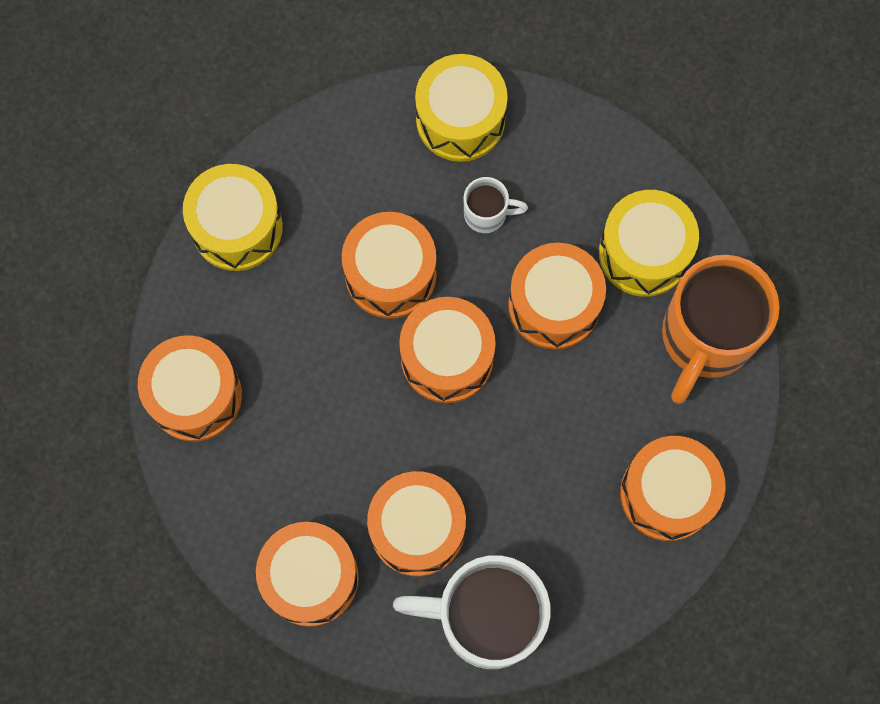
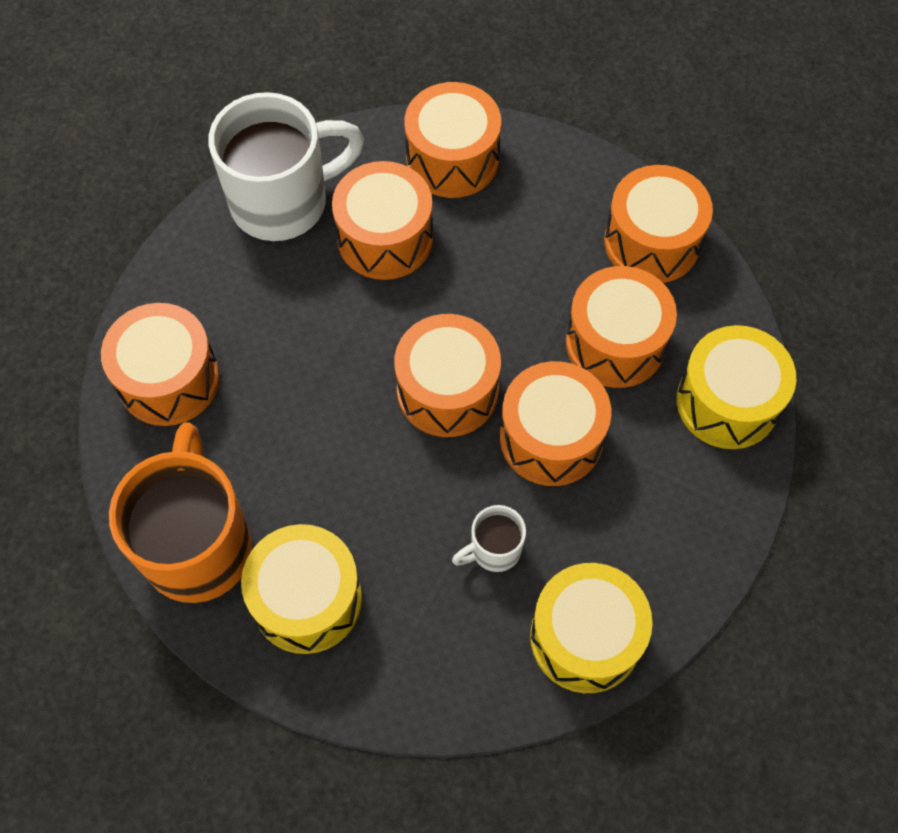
camera: 150 degrees right, 10 degrees down
orange drum [508,243,606,350] -> orange drum moved to [566,266,677,388]

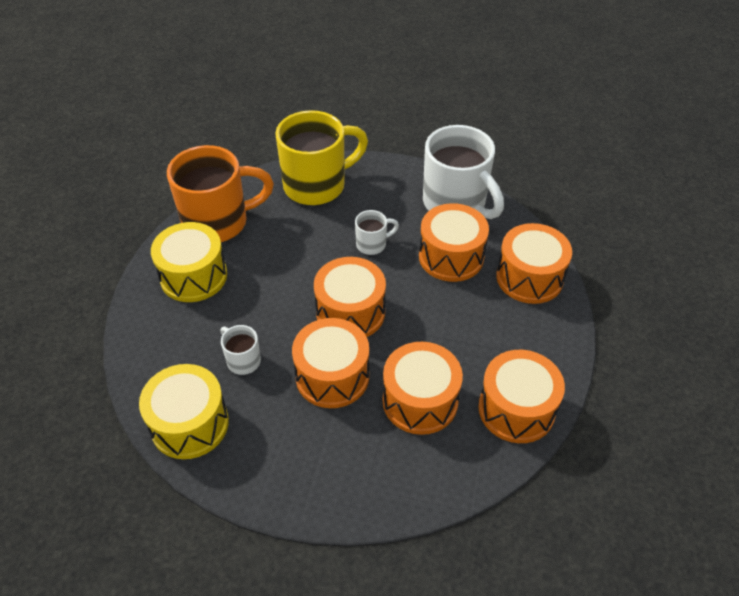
camera: 75 degrees right, 15 degrees down
orange drum [101,303,220,426] -> yellow mug [275,110,368,205]
yellow drum [677,325,796,449] -> none
none -> white mug [355,210,399,255]

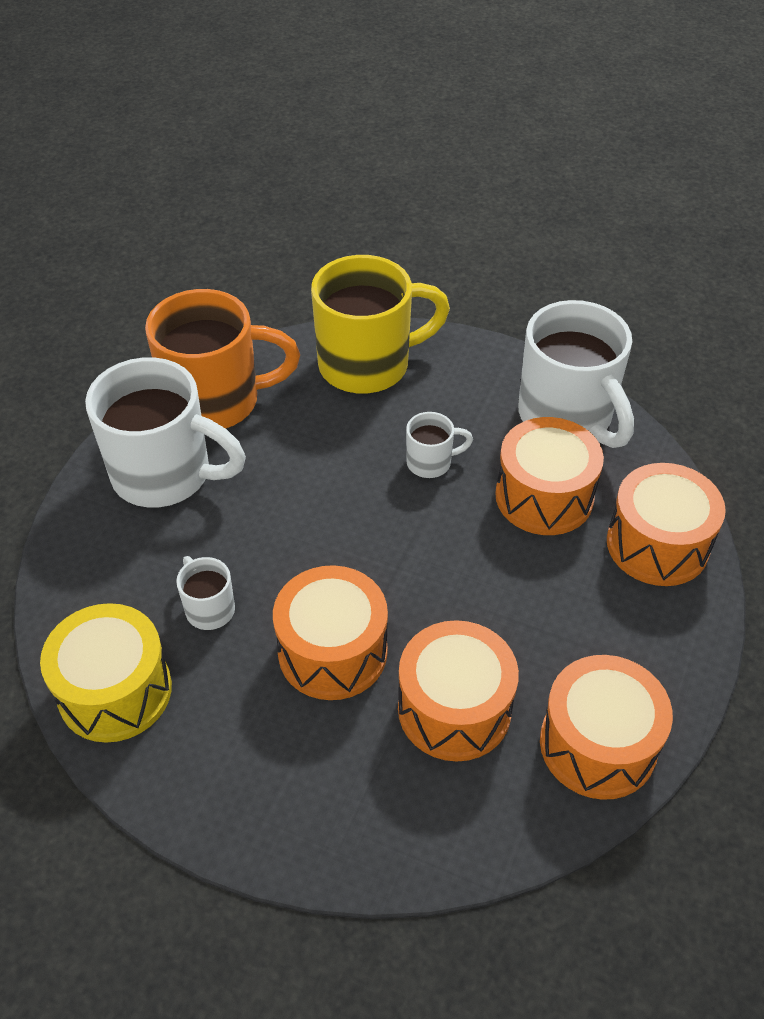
camera: 10 degrees right, 0 degrees up
yellow drum [151,222,227,302] -> white mug [85,357,246,508]
orange drum [314,257,386,337] -> none

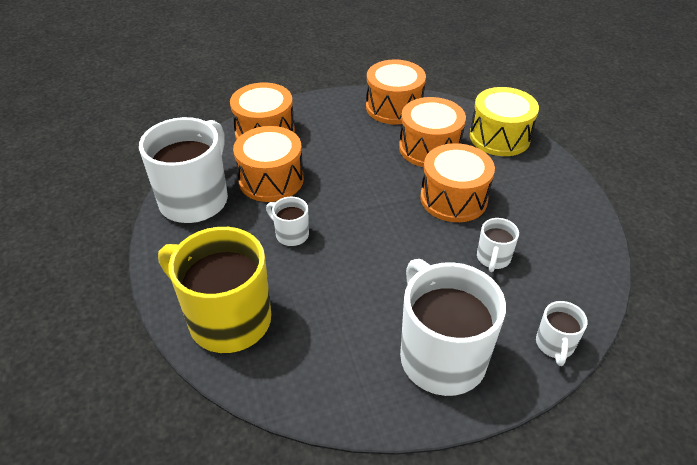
camera: 130 degrees left, 5 degrees down
yellow drum [40,603,172,743] -> yellow drum moved to [470,87,539,156]
orange mug [145,289,300,429] -> none
none -> white mug [536,301,588,366]

